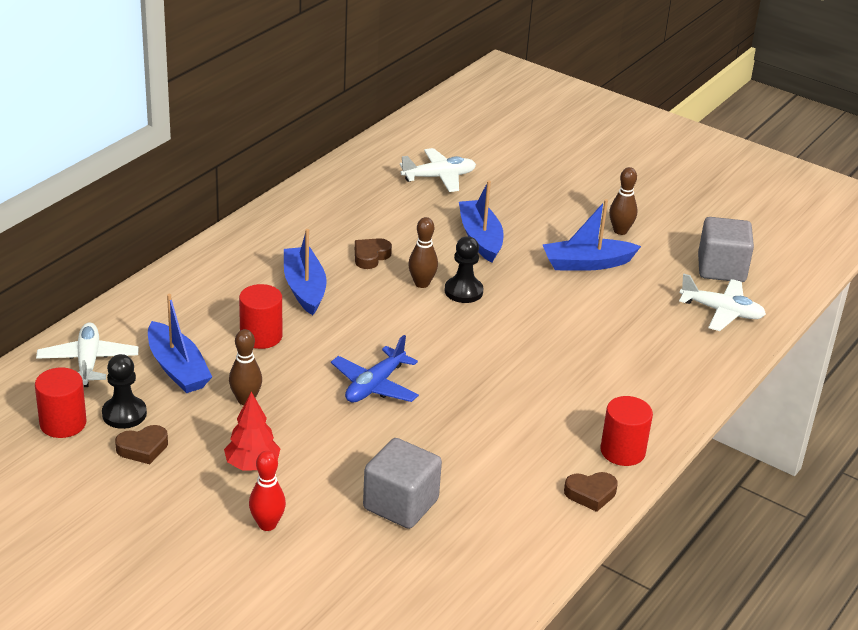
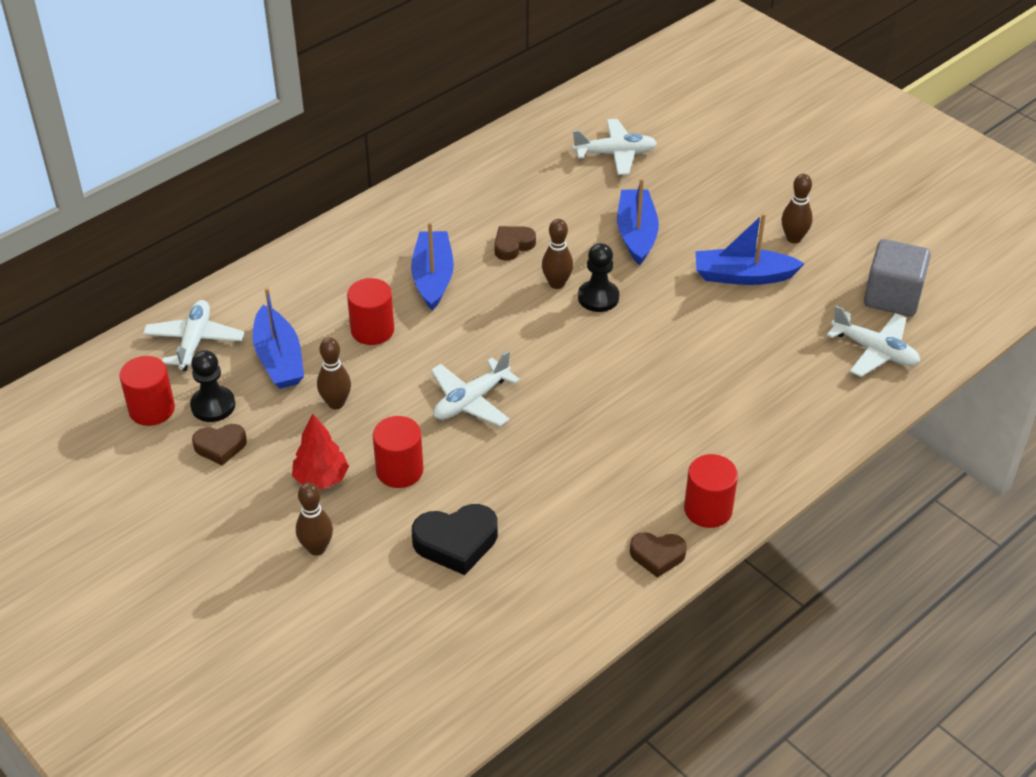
camera: 15 degrees right, 10 degrees up
red bowling pin [249,451,286,531] -> brown bowling pin [296,482,333,556]
blue plane [331,335,419,402] -> white plane [431,351,520,426]
grey cube [363,438,442,529] -> black heart [412,504,498,575]
none -> red cylinder [373,416,423,488]

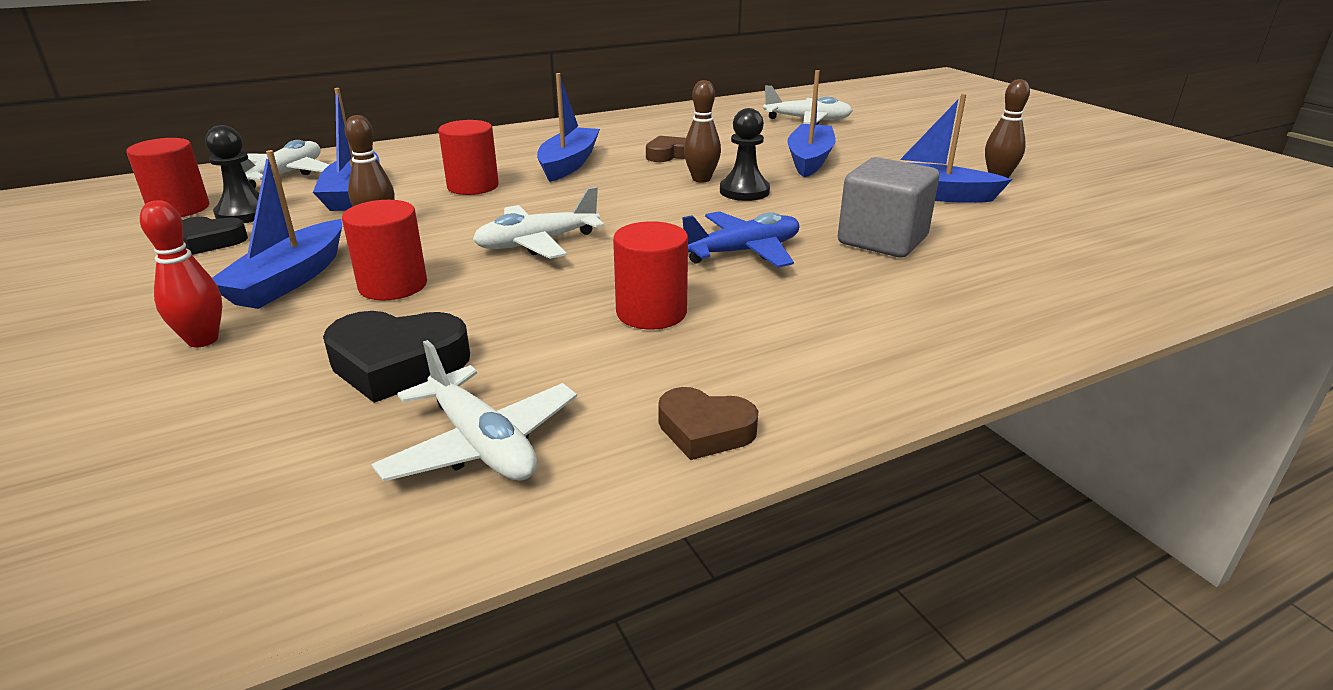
camera: 15 degrees right, 15 degrees down
brown heart [192,424,247,465] -> black heart [182,217,248,255]
red tree [292,413,349,489] -> blue boat [212,150,342,309]
brown bowling pin [296,482,333,556] -> red bowling pin [140,200,222,347]
red cylinder [684,454,738,528] -> red cylinder moved to [613,221,688,329]
white plane [827,305,920,377] -> white plane moved to [371,340,577,482]
grey cube [864,239,931,316] -> grey cube moved to [838,157,939,257]
none -> blue plane [682,211,799,268]

